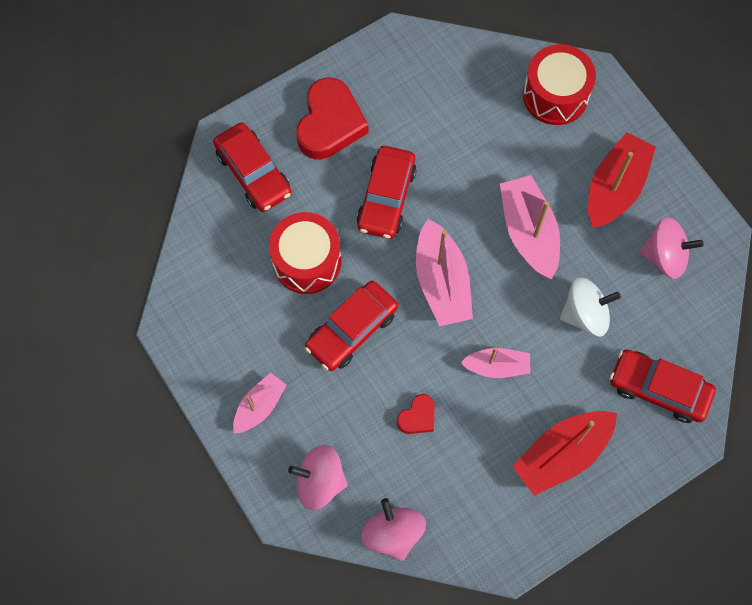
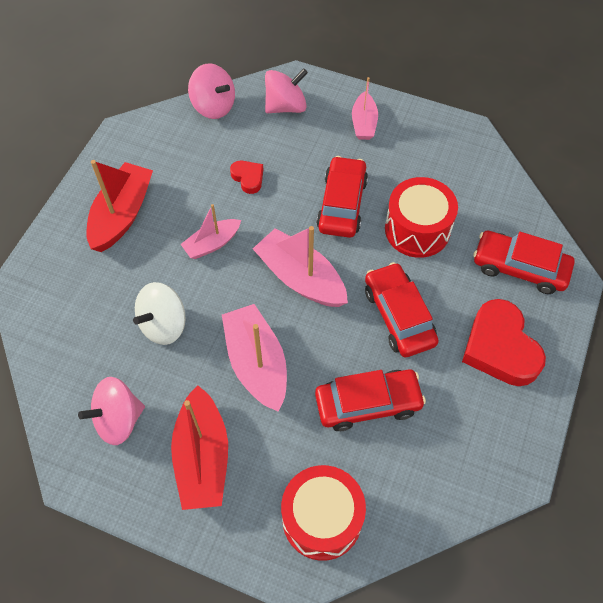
camera: 145 degrees right, 10 degrees down
red heart [397,394,435,434] -> red heart turned 135 degrees clockwise [230,161,263,194]
pink boat [500,175,560,280] -> pink boat turned 150 degrees counterclockwise [222,304,287,412]
red car [610,349,716,423] -> red car moved to [315,369,426,431]

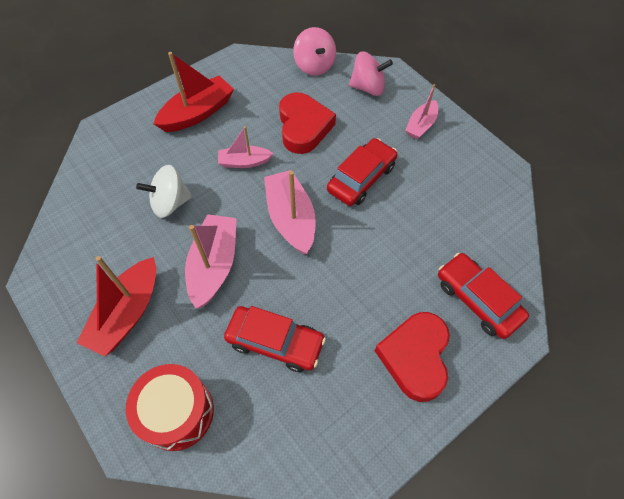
camera: 30 degrees right, 0 degrees up
pink spinning top [78,377,145,445] -> none
red heart [230,161,263,194] -> red heart [279,92,336,154], size x2.04
red car [365,262,439,357] -> none
red drum [385,177,458,258] -> none

